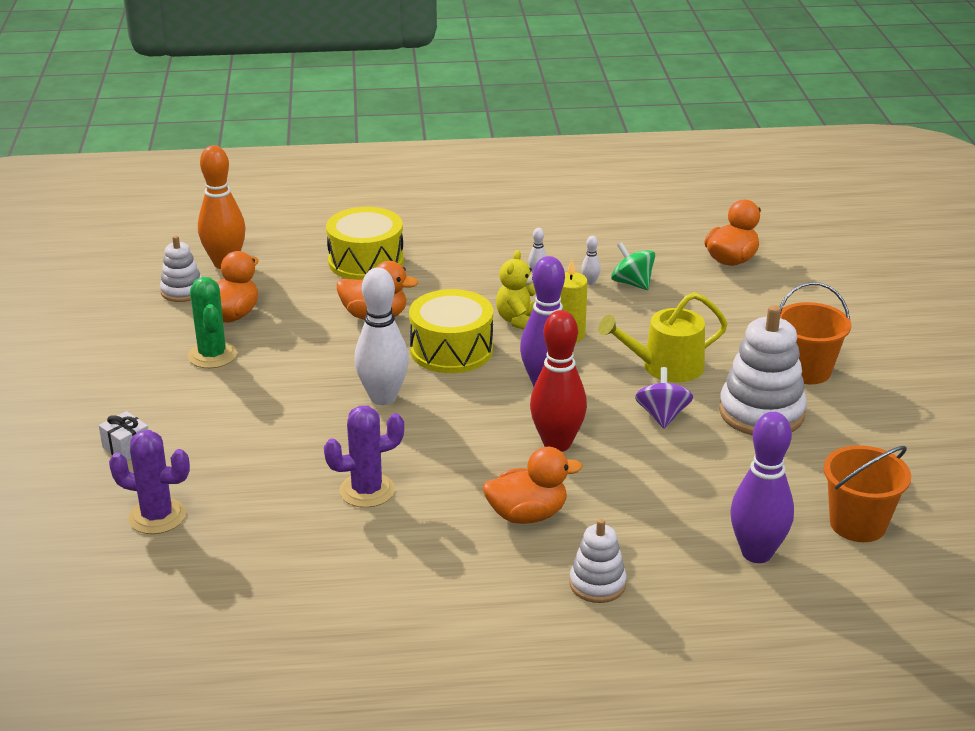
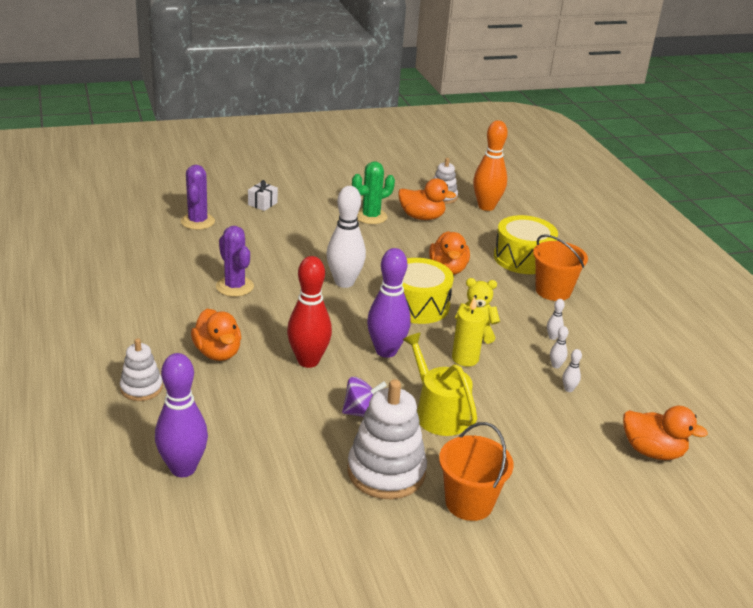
camera: 75 degrees right, 0 degrees up
green spinning top [611,242,656,290] -> white bowling pin [562,349,582,392]
orange bucket [823,445,911,542] -> orange bucket moved to [533,234,588,301]

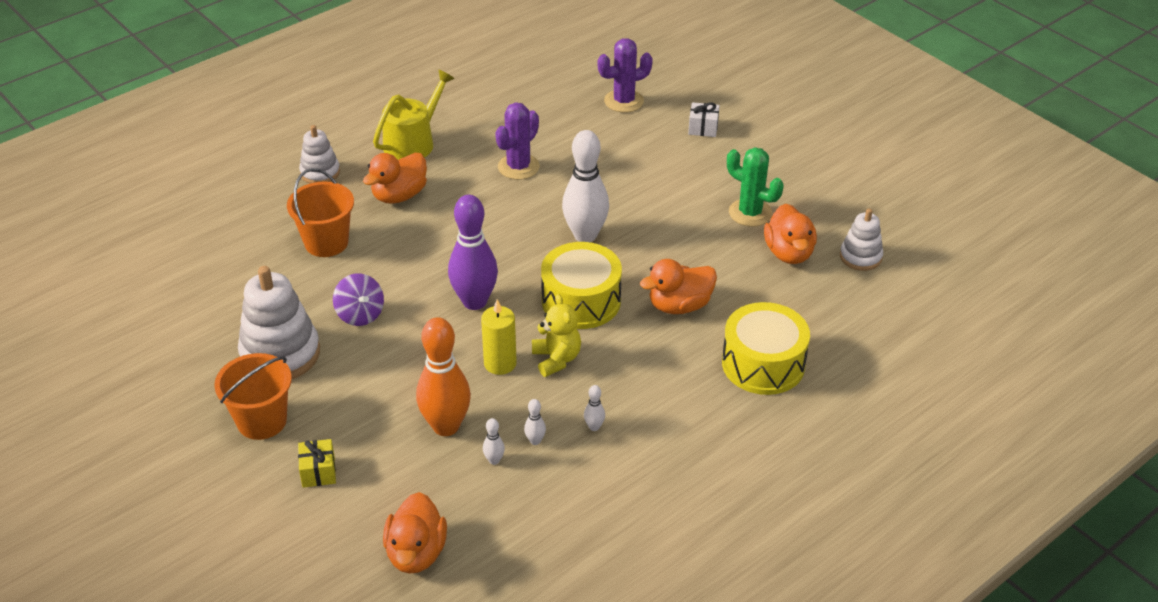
camera: 70 degrees right, 10 degrees up
purple bowling pin [155,353,208,477] -> none
red bowling pin [287,256,332,368] -> none
yellow watering can [403,333,477,436] -> yellow watering can moved to [373,70,455,160]
orange bowling pin [473,120,508,211] -> orange bowling pin moved to [416,317,471,436]
orange bucket [533,234,588,301] -> orange bucket moved to [287,168,354,257]
none -> yellow gift [298,439,336,488]

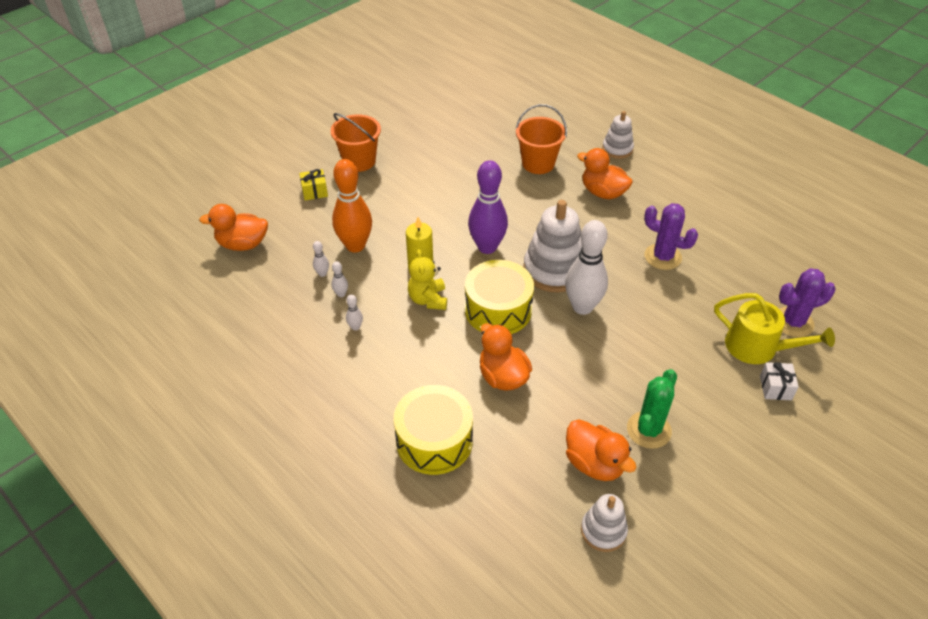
camera: 85 degrees right, 5 degrees up
white stacking toy [238,266,320,379] -> white stacking toy moved to [524,200,582,292]
purple spinning top [333,273,384,326] -> none
yellow watering can [373,70,455,160] -> yellow watering can moved to [714,293,835,364]
yellow teddy bear [532,294,581,377] -> yellow teddy bear turned 105 degrees clockwise [408,249,447,310]
purple cactus [598,38,653,113] -> purple cactus turned 75 degrees counterclockwise [779,268,836,337]
orange duck [764,204,817,264] -> orange duck turned 120 degrees counterclockwise [566,419,637,481]

